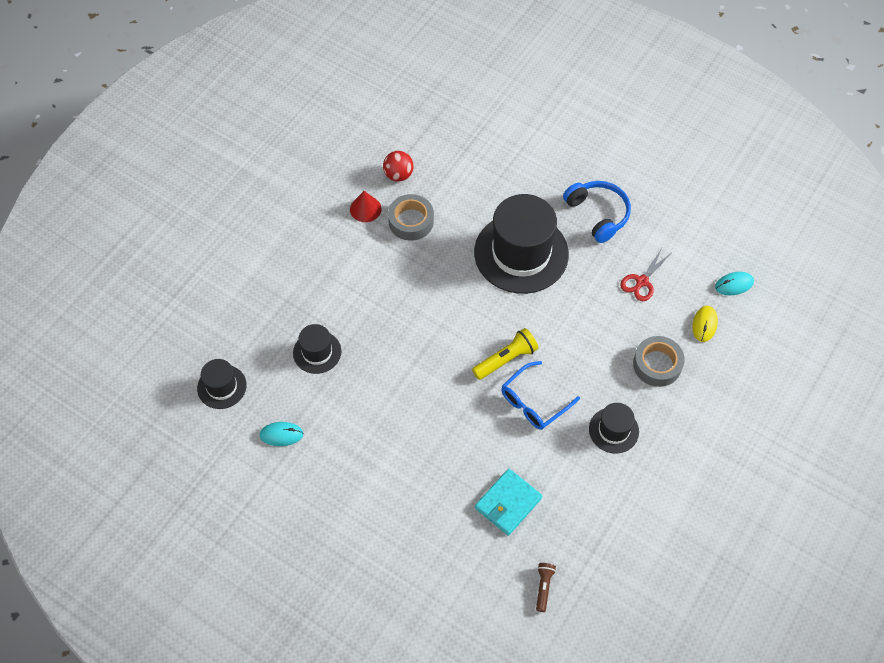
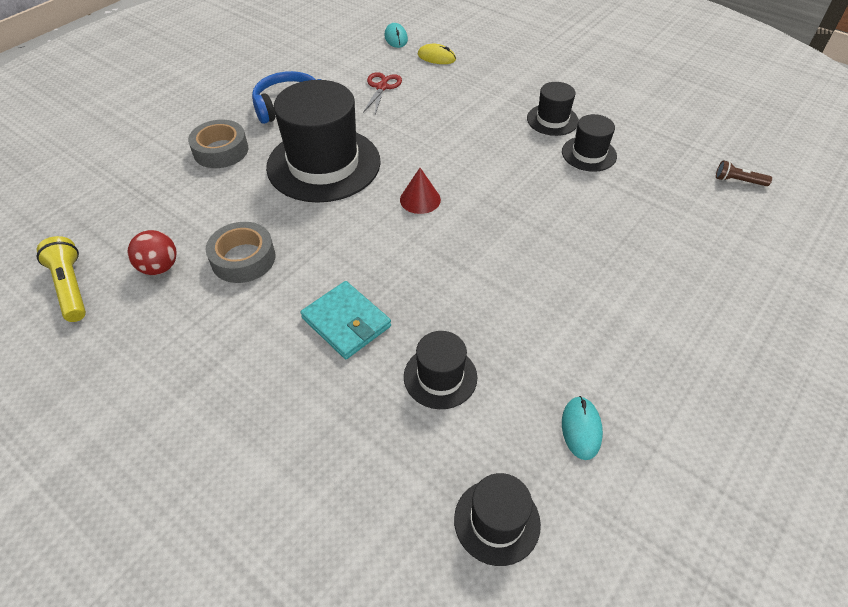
camera: 85 degrees left, 10 degrees down
red cone [350,191,382,222] -> red cone moved to [400,168,441,214]
yellow flashlight [472,328,538,380] -> yellow flashlight moved to [37,236,86,322]
turquoise wallet [475,469,542,536] -> turquoise wallet moved to [300,281,391,359]
blue glasses [501,361,580,430] -> none
red scissors [620,248,671,301] -> red scissors turned 120 degrees counterclockwise [363,72,402,115]
grey tape [633,336,685,387] -> grey tape moved to [188,120,248,168]
none -> black hat [562,114,617,172]

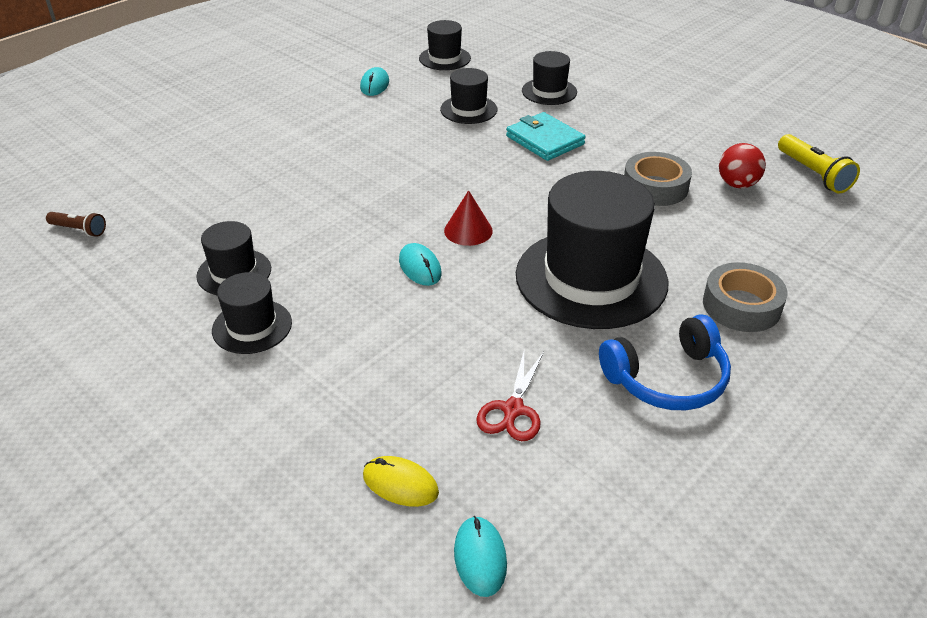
camera: 175 degrees left, 10 degrees down
none -> turquoise mouse [399,243,442,286]
none -> black hat [522,51,577,105]

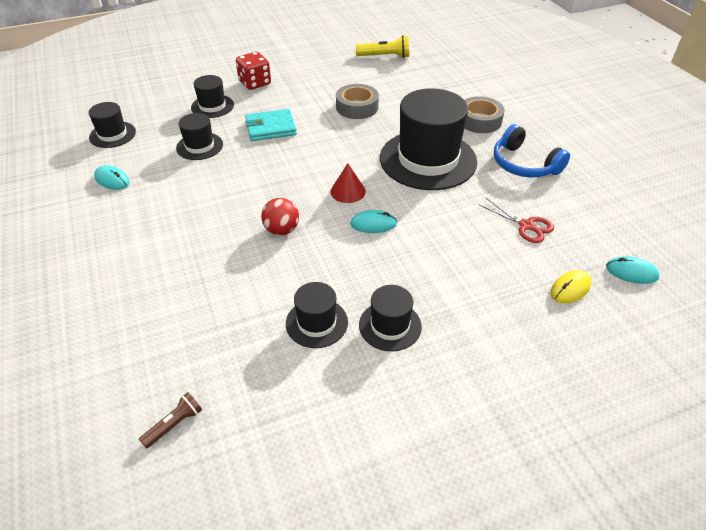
camera: 65 degrees left, 5 degrees up
blue headphones [599,314,731,410] -> blue headphones turned 135 degrees clockwise [494,124,570,178]
red ball [719,143,766,188] -> red ball moved to [261,198,299,235]
none -> red dice [236,52,271,90]

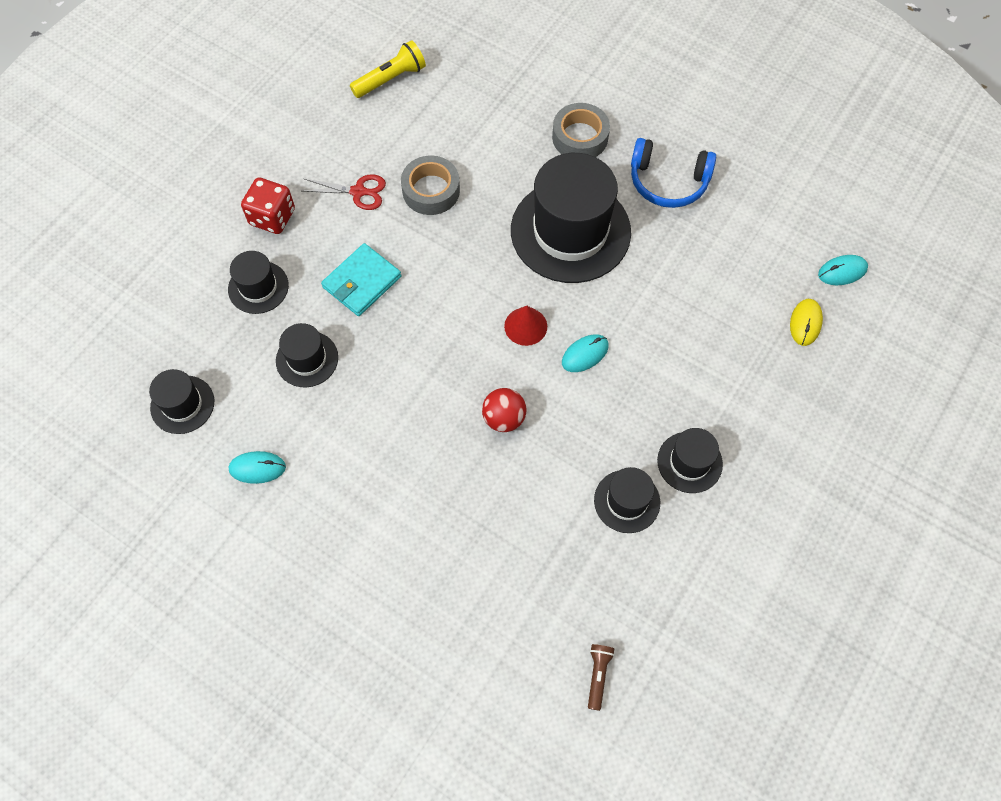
camera: 35 degrees left, 20 degrees up
red scissors [479,198,554,243] -> red scissors moved to [303,174,386,210]

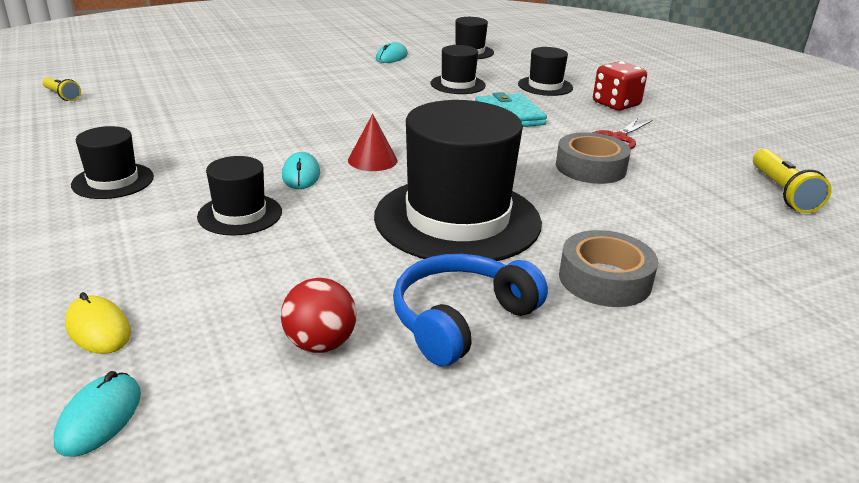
camera: 120 degrees right, 35 degrees down
red ball [482,388,526,432] -> red ball moved to [281,278,356,353]
brown flashlight [588,644,615,711] -> yellow flashlight [43,77,81,101]
black hat [594,467,660,533] -> black hat moved to [197,156,282,236]

